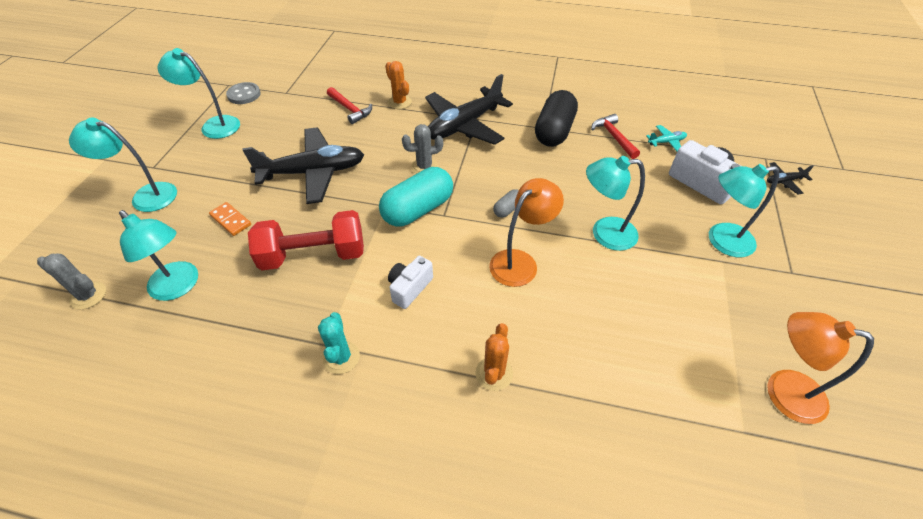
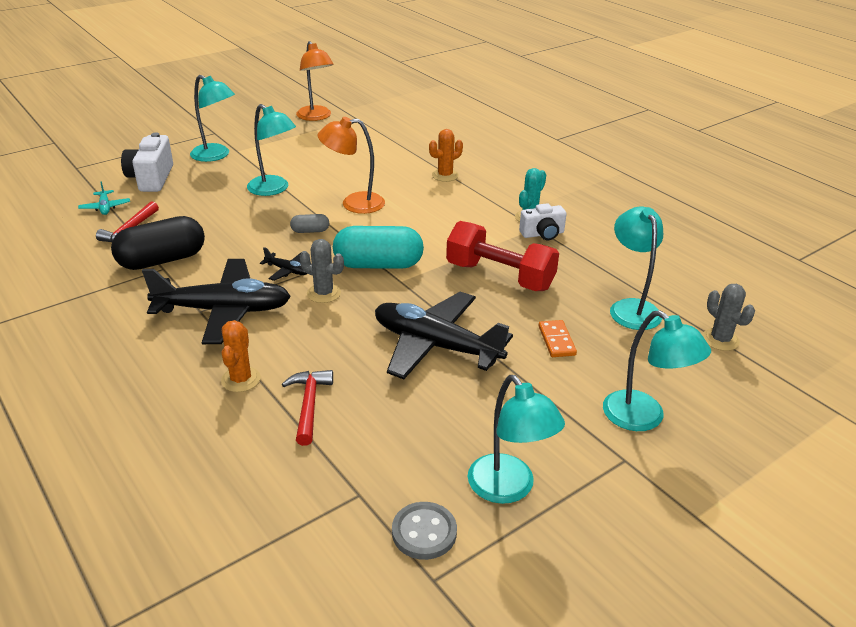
camera: 140 degrees left, 15 degrees down
white camera [388,256,433,309] -> white camera moved to [519,203,566,240]
turquoise plane [646,125,687,151] -> turquoise plane turned 135 degrees counterclockwise [78,181,130,215]
black plane [767,162,814,195] -> black plane moved to [260,247,307,281]

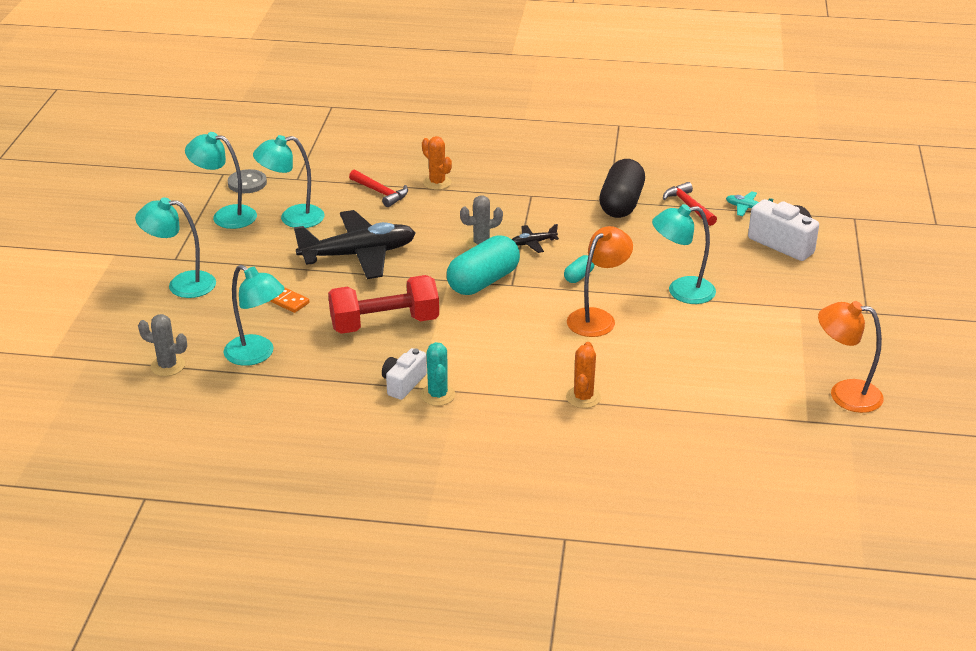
camera: 135 degrees right, 0 degrees up
black plane [142,259,291,344] -> none
turquoise lamp [190,75,235,162] -> turquoise lamp moved to [253,135,325,228]
grey capsule [290,214,329,233] -> turquoise capsule [564,255,595,283]

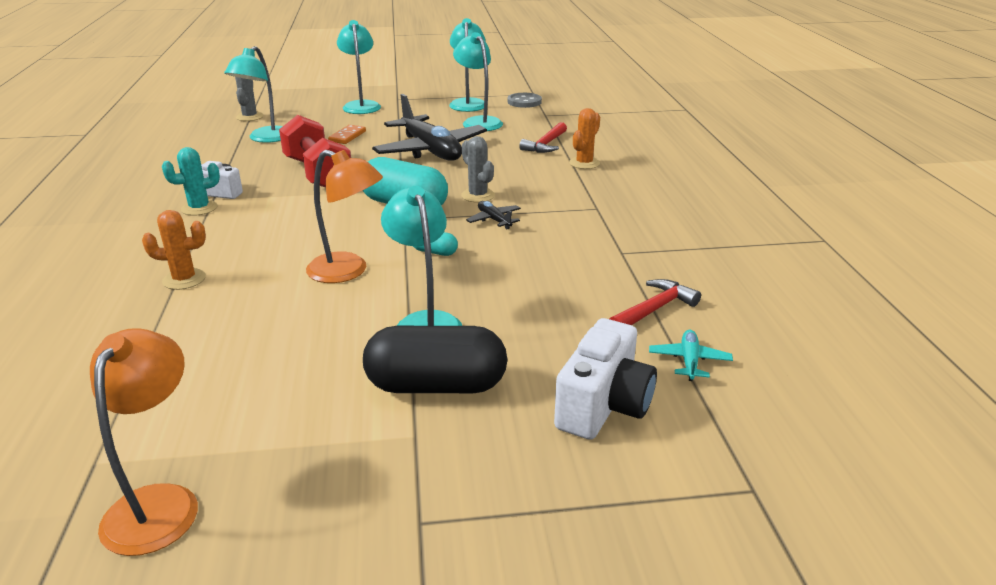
camera: 75 degrees right, 5 degrees down
black capsule [599,159,645,218] -> black capsule moved to [363,326,507,393]

